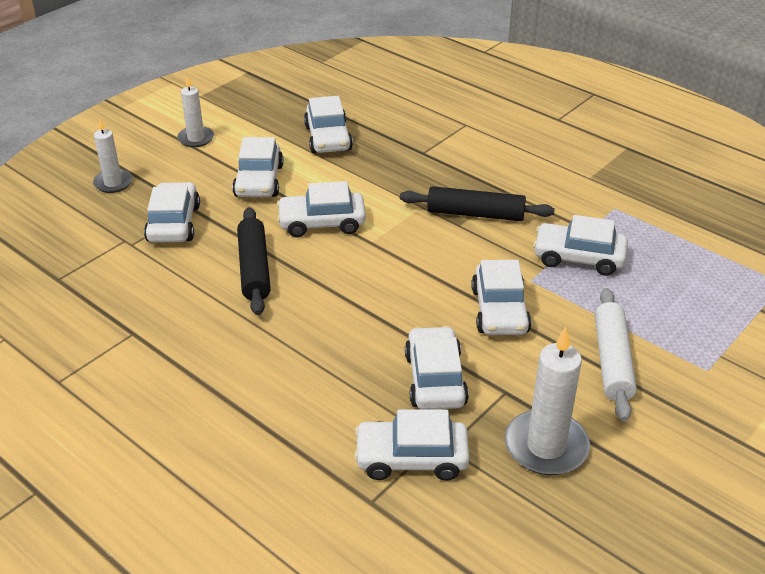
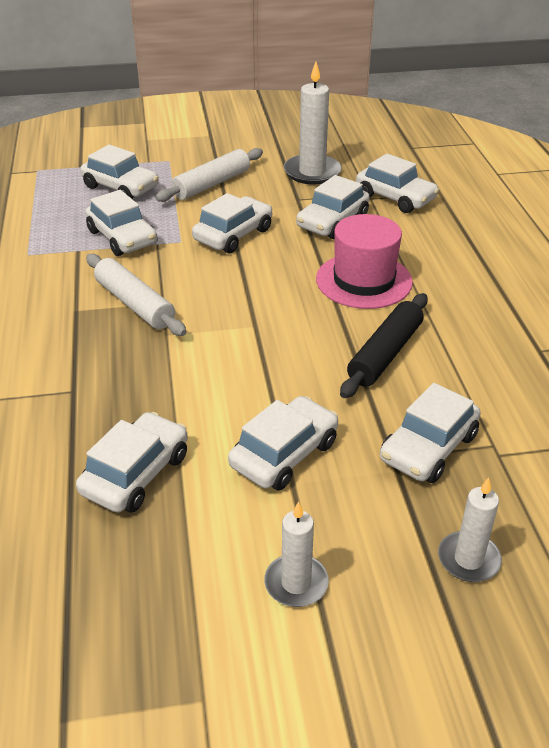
camera: 140 degrees left, 0 degrees up
white car [277,181,366,237] -> white car moved to [80,144,159,199]
black rolling pin [400,186,555,221] -> white rolling pin [86,254,187,336]
none -> pink hat [316,214,413,309]

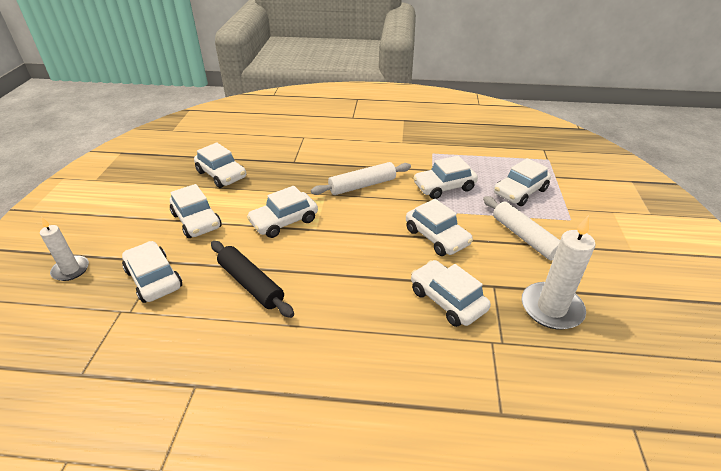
camera: 105 degrees right, 0 degrees up
white candle [264,501,329,607] -> none
pink hat [316,214,413,309] -> none
white car [356,153,439,213] -> white car moved to [247,186,318,238]

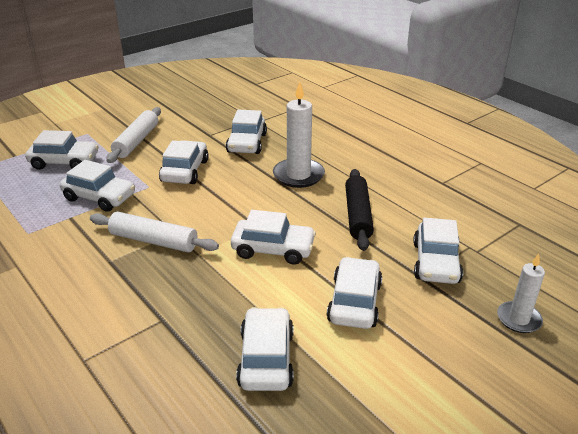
camera: 135 degrees left, 5 degrees down
white candle [522,215,596,330] -> white candle moved to [273,82,325,188]

